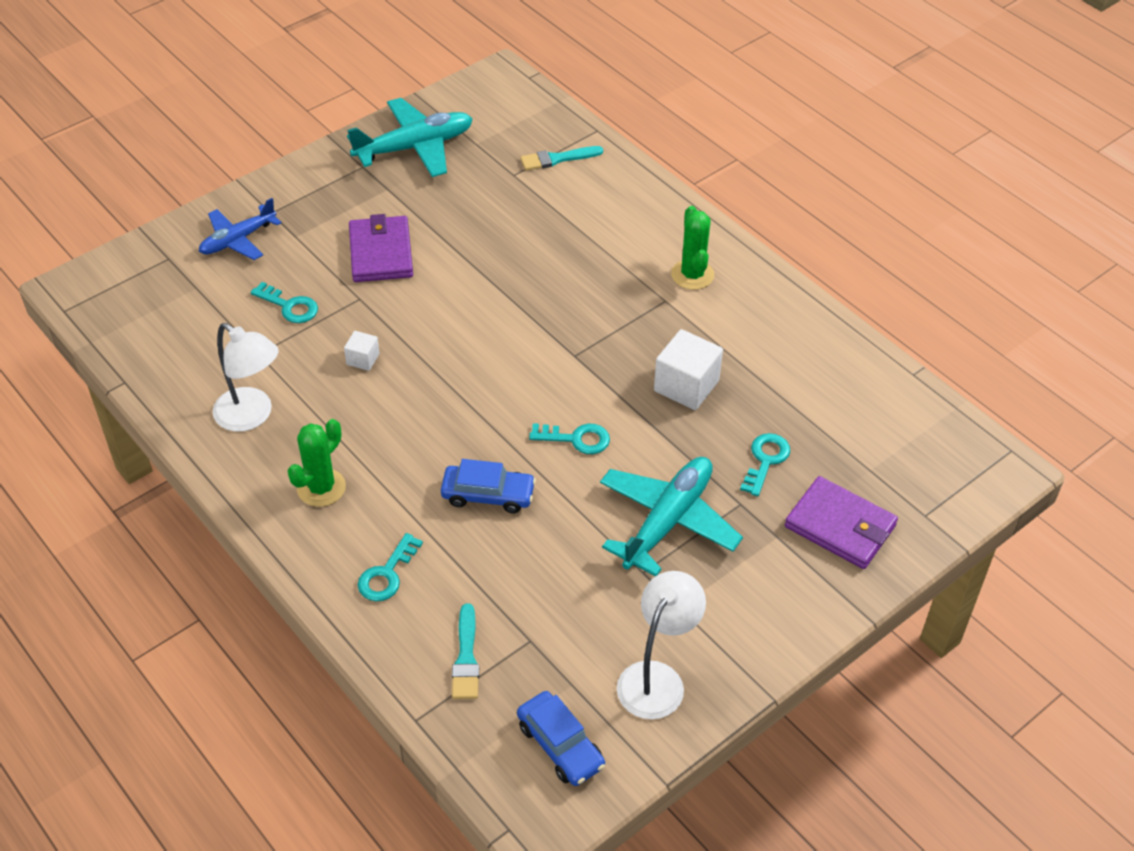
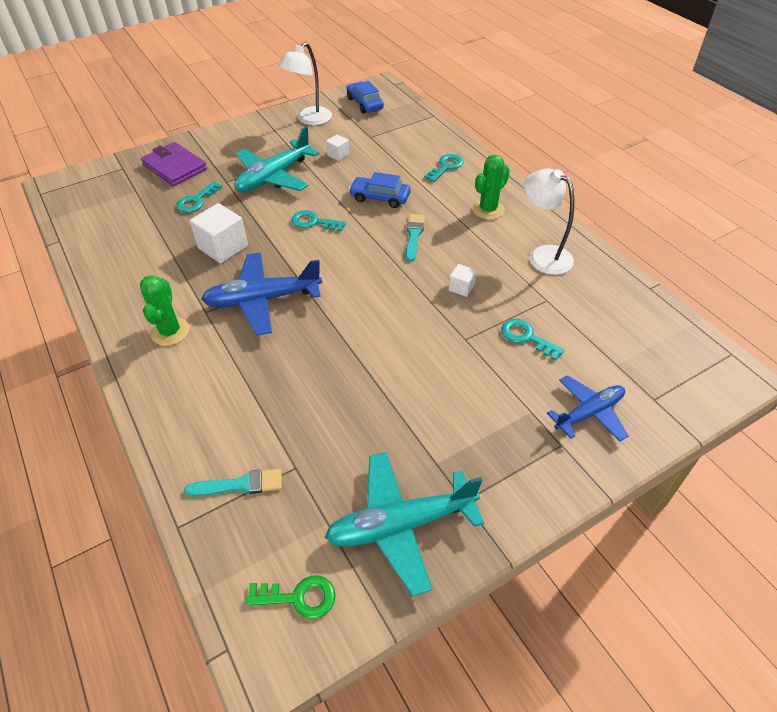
camera: 170 degrees left, 0 degrees up
purple wallet [349,214,413,282] -> none
turquoise brush [452,604,479,699] -> turquoise brush moved to [406,214,425,262]
none -> blue plane [201,253,322,335]
none -> green key [245,575,336,619]
none -> white cube [326,134,350,161]

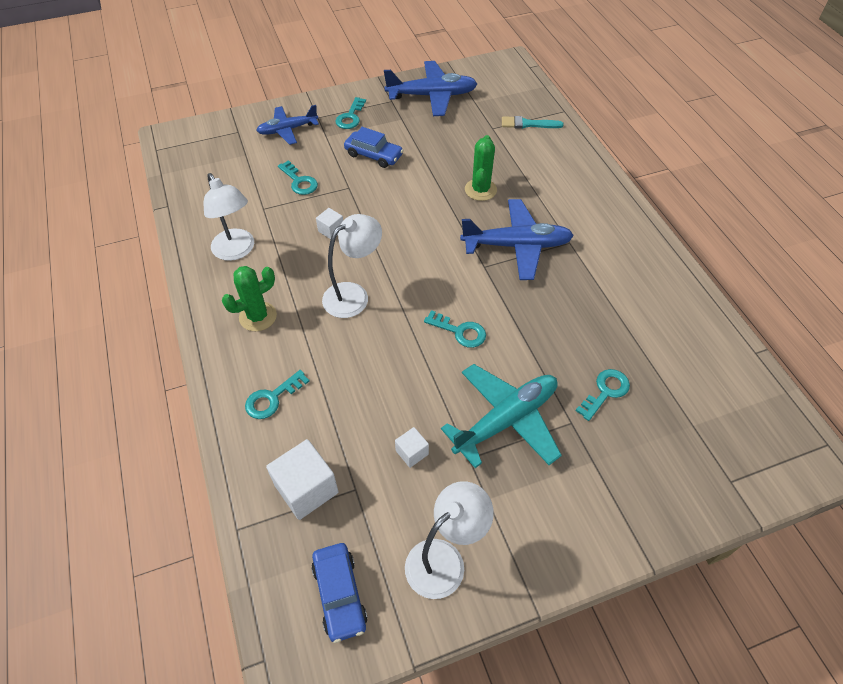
camera: 170 degrees left, 5 degrees up
green cactus [140,275,190,346] -> green cactus moved to [465,135,497,201]
purple wallet [141,142,207,186] -> none
white cube [190,203,248,263] -> white cube moved to [266,439,339,520]
green key [245,575,336,619] -> none
turquoise plane [325,452,484,596] -> blue plane [384,61,477,116]
blue car [349,172,411,208] -> blue car moved to [344,127,404,168]
turquoise brush [406,214,425,262] -> white lamp [322,214,382,318]
none -> turquoise key [335,97,366,129]

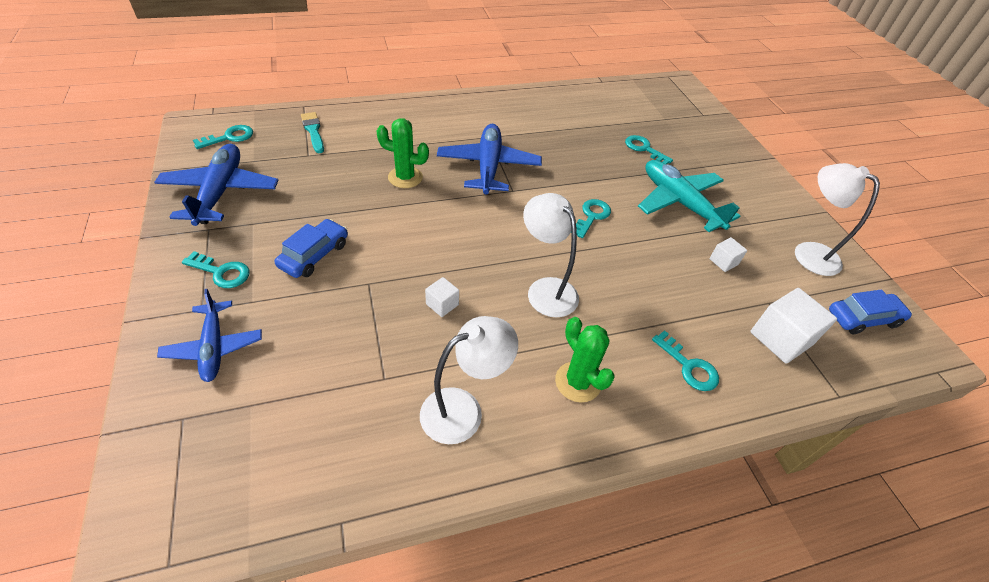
camera: 90 degrees left, 5 degrees down
turquoise key [278,160,318,195] -> turquoise key moved to [193,125,253,149]
turquoise brush [502,116,564,129] -> turquoise brush turned 150 degrees clockwise [301,112,324,153]

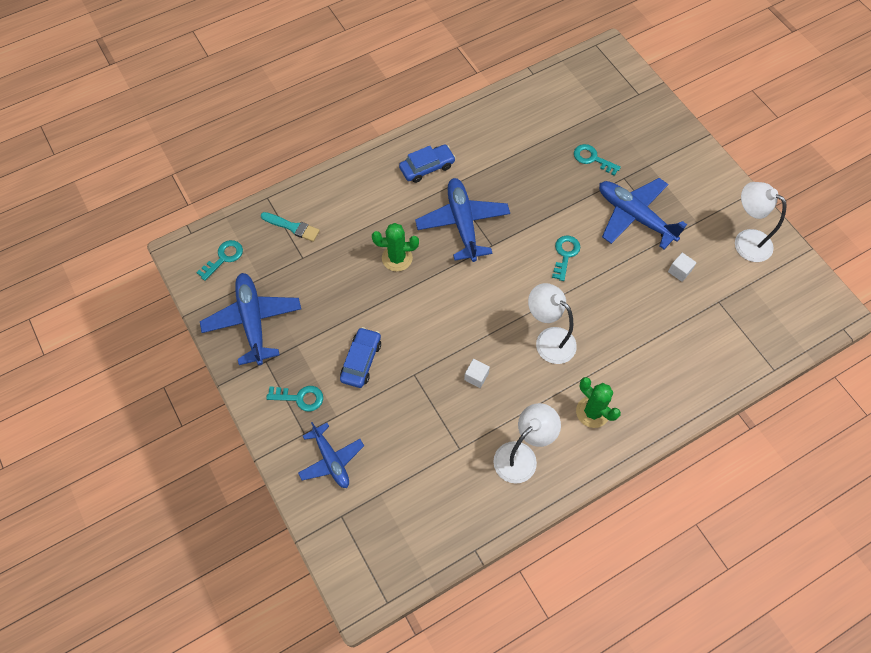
camera: 10 degrees left, 15 degrees up
turquoise brush [301,112,324,153] -> turquoise brush turned 150 degrees clockwise [261,212,320,242]
turquoise plane [638,160,740,232] -> blue plane [599,178,687,249]
turquoise key [652,330,719,391] -> none
white cube [750,288,837,364] -> none
blue car [829,289,912,334] -> blue car moved to [399,144,456,183]

